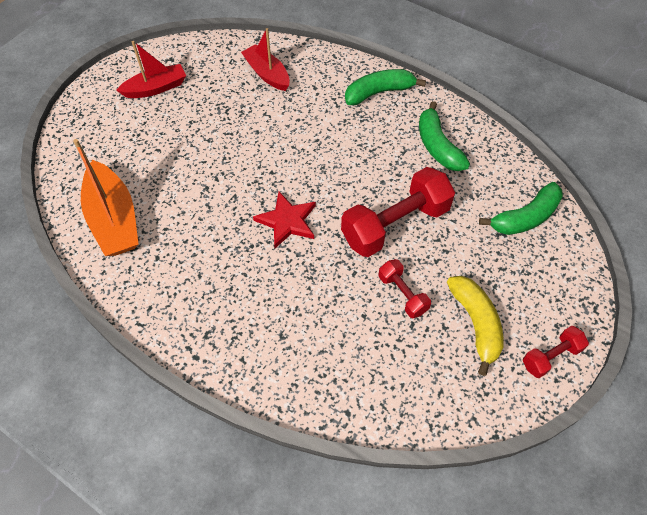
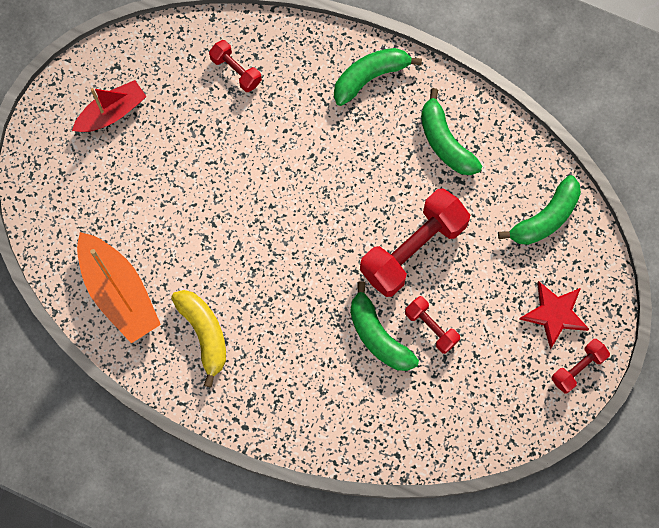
camera: 10 degrees left, 15 degrees up
red boat [241,28,290,91] -> red dumbbell [209,40,262,92]
red star [253,192,316,248] -> red star moved to [520,281,589,349]
yellow banana [447,276,504,376] -> yellow banana moved to [171,290,226,387]
none -> green banana [350,281,419,371]

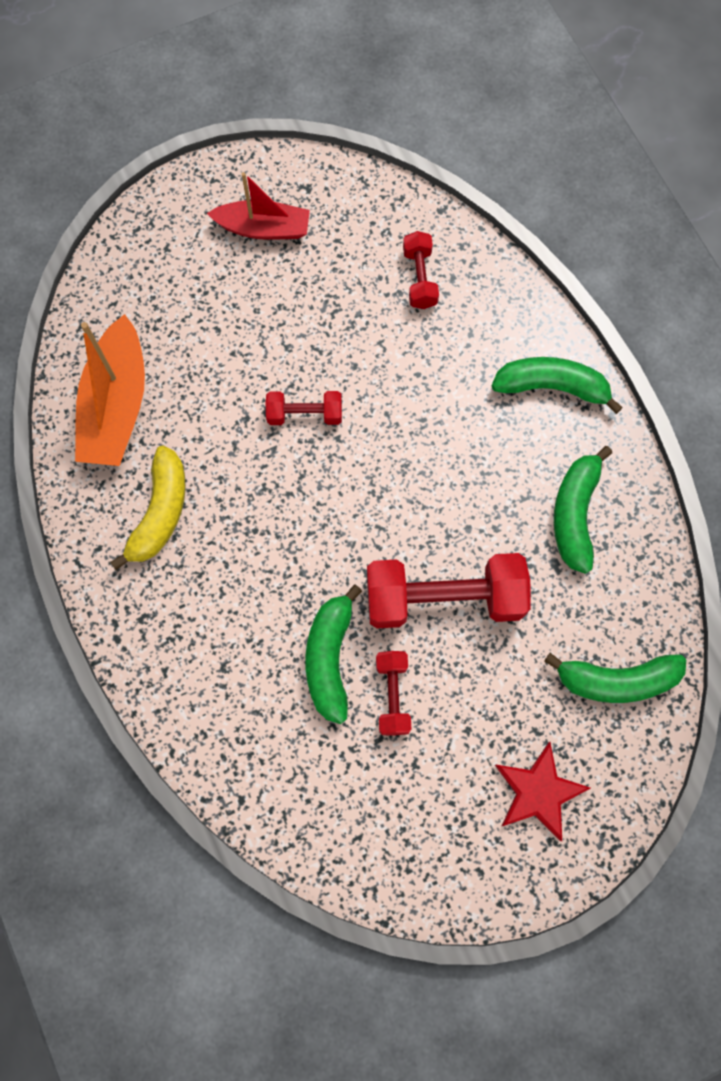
camera: 40 degrees right, 0 degrees up
red dumbbell [551,339,610,394] -> red dumbbell moved to [266,391,342,425]

